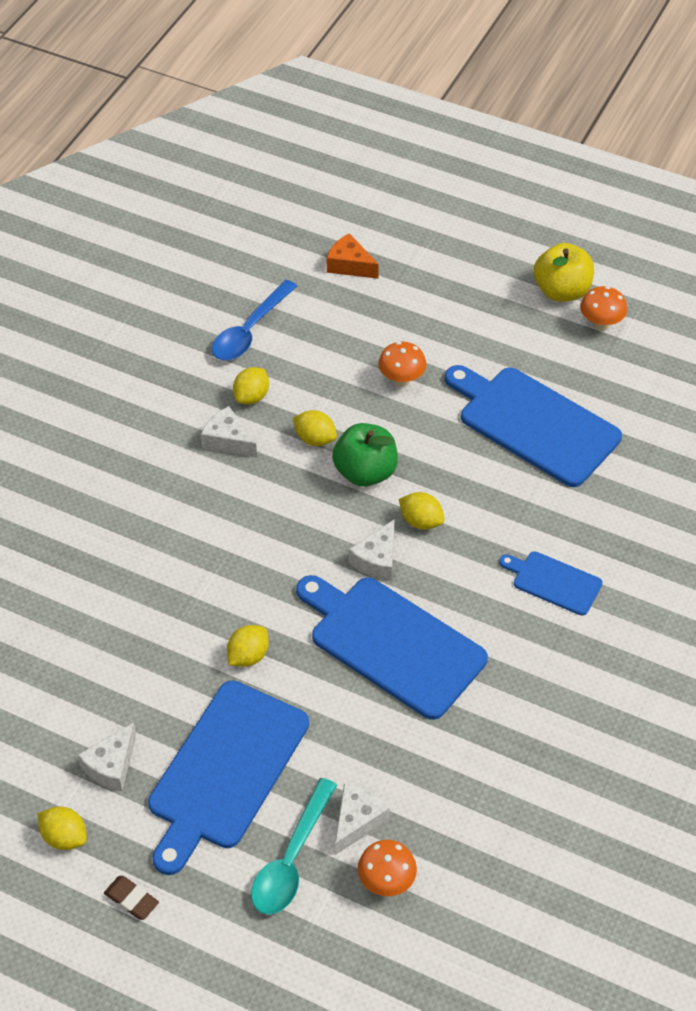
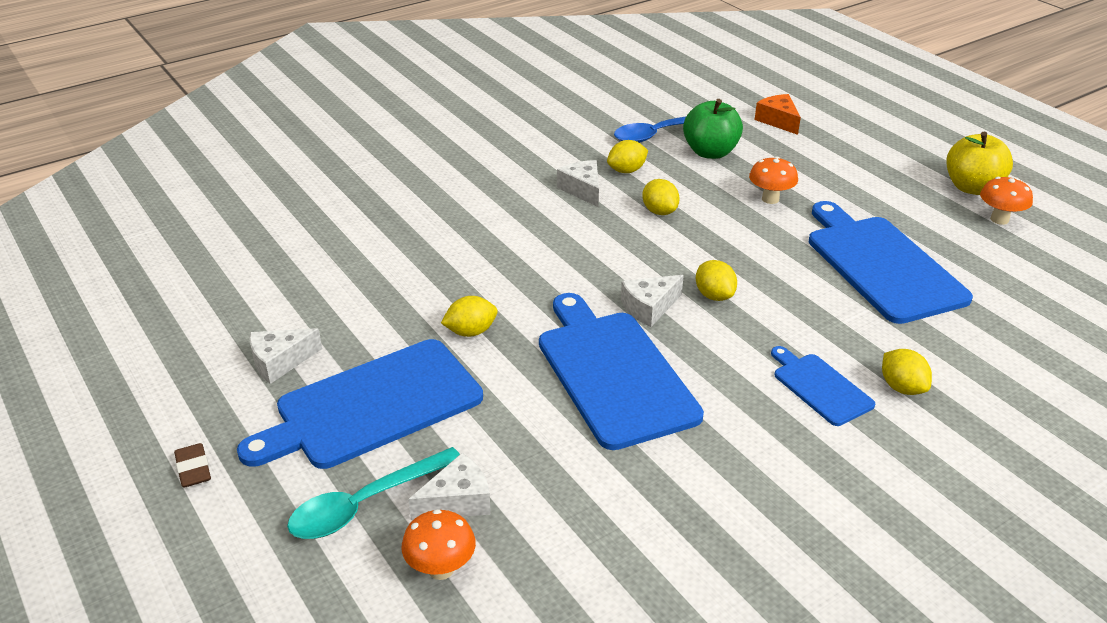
camera: 30 degrees right, 15 degrees down
yellow lemon [38,807,87,850] -> yellow lemon moved to [882,349,932,395]
green apple [332,423,398,487] -> green apple moved to [683,99,743,159]

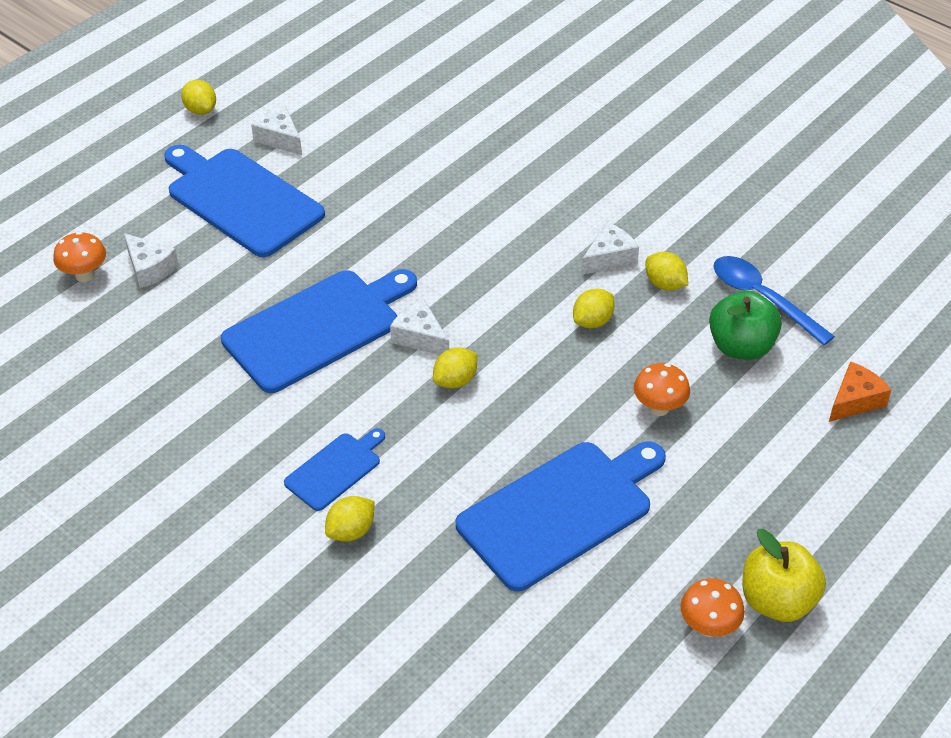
camera: 75 degrees right, 10 degrees up
brown eraser [174,443,211,488] -> none
turquoise spoon [287,447,460,539] -> none
yellow lemon [441,296,498,337] -> yellow lemon moved to [181,80,216,115]

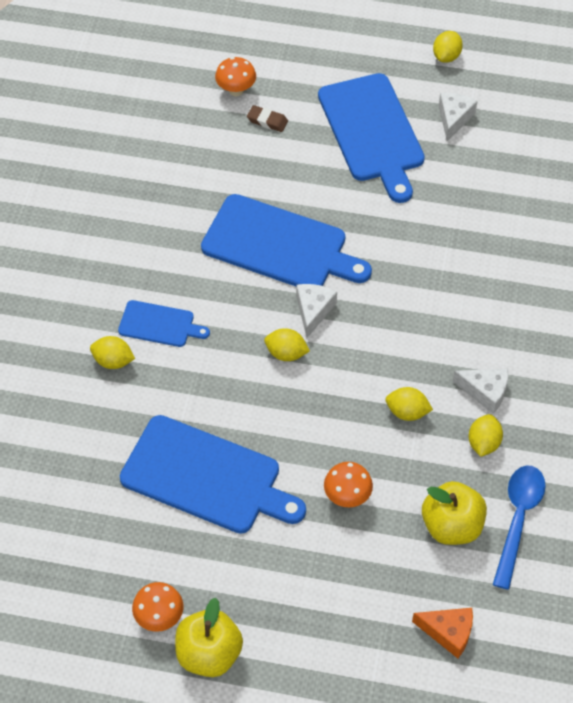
camera: 60 degrees right, 10 degrees up
white cheese [124,233,179,288] -> brown eraser [247,105,288,132]
blue cutting board [164,145,325,257] -> blue cutting board turned 150 degrees clockwise [318,73,425,203]
green apple [709,291,782,360] -> yellow apple [422,481,487,545]

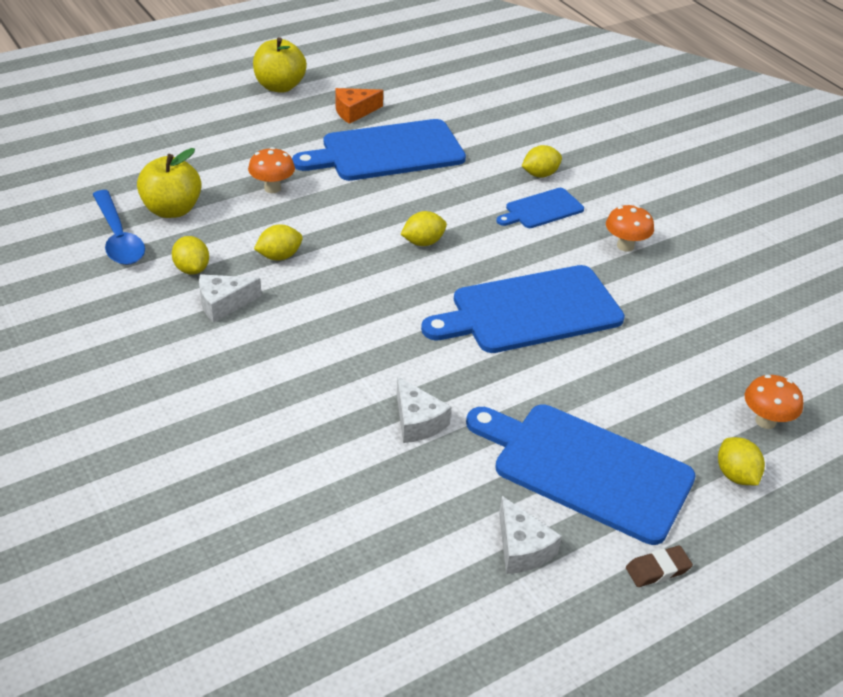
camera: 135 degrees right, 15 degrees down
orange mushroom [132,582,184,632] -> orange mushroom moved to [606,205,654,252]
brown eraser [247,105,288,132] -> brown eraser moved to [626,546,693,587]
white cheese [296,284,337,338] -> white cheese moved to [397,377,452,443]
orange cheese [412,608,473,658] -> orange cheese moved to [335,88,383,124]
yellow lemon [433,31,463,63] -> yellow lemon moved to [718,437,765,485]

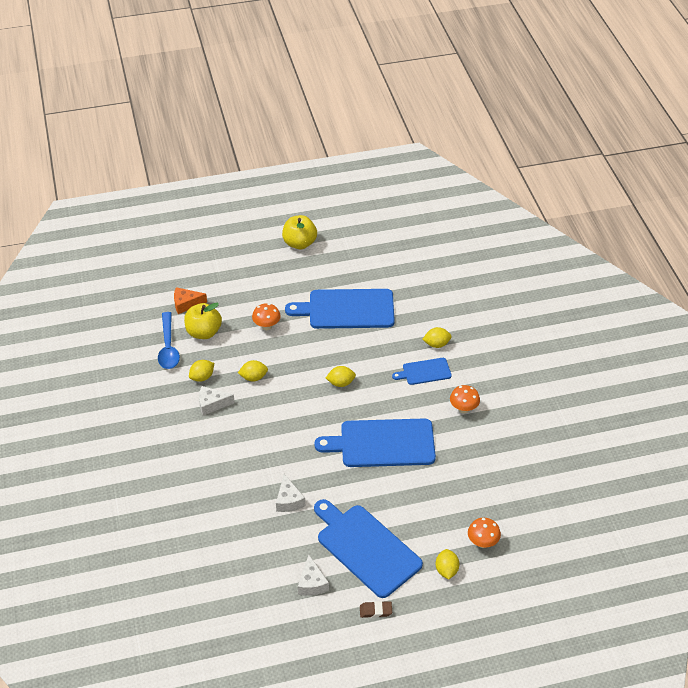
camera: 20 degrees right, 5 degrees up
yellow lemon [172,236,209,275] -> yellow lemon turned 60 degrees clockwise [189,360,214,382]
orange cheese [335,88,383,124] -> orange cheese moved to [174,287,207,314]

